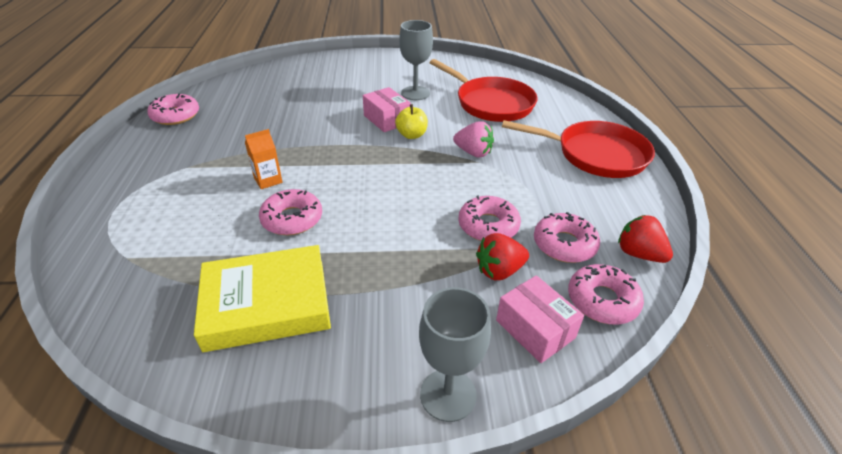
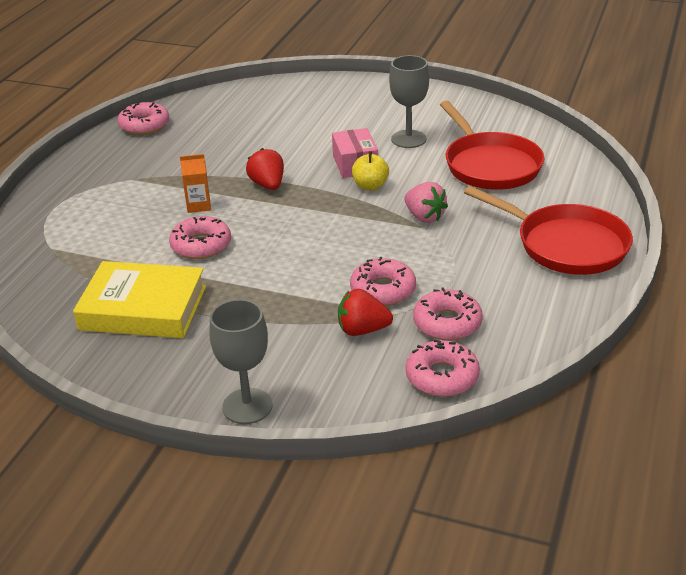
camera: 25 degrees right, 5 degrees down
pink box [496,275,584,363] -> none
red strawberry [618,215,673,263] -> red strawberry moved to [246,148,284,190]

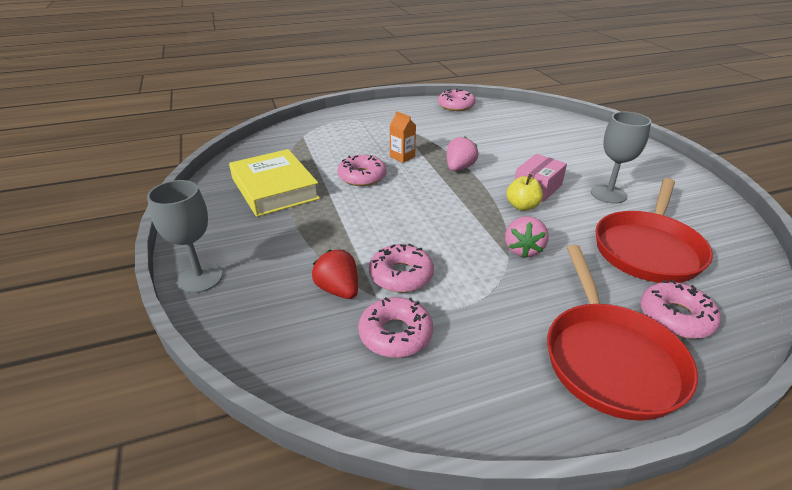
camera: 50 degrees right, 0 degrees up
red strawberry [246,148,284,190] -> pink strawberry [447,136,478,171]
pink donut [406,339,480,397] -> pink donut moved to [640,280,721,339]

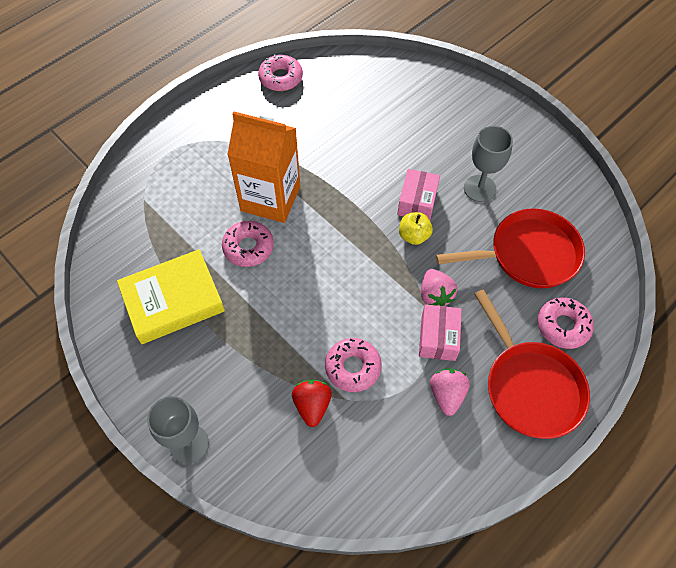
camera: 25 degrees left, 25 degrees up
yellow book [229,149,320,217] -> yellow book turned 60 degrees counterclockwise [117,249,225,344]
red strawberry [312,250,358,299] -> red strawberry turned 60 degrees clockwise [292,379,332,427]
pink donut [358,297,433,358] -> none
orange carton [390,111,416,163] -> orange carton [227,111,300,223], size x2.40
pink strawberry [447,136,478,171] -> pink strawberry moved to [430,368,470,416]
red pan [595,178,713,283] -> red pan turned 105 degrees counterclockwise [436,208,585,288]
none -> pink box [419,304,462,361]

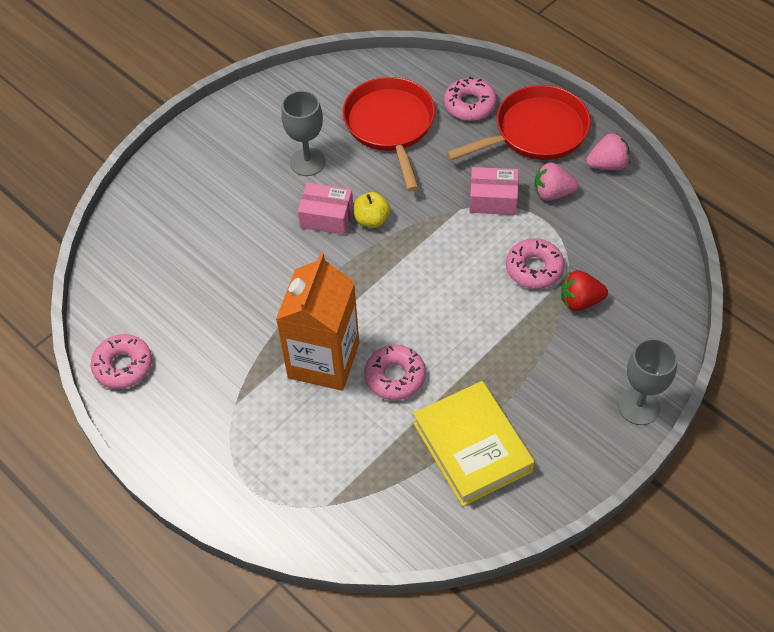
camera: 90 degrees left, 5 degrees down
pink strawberry [421,269,457,306] -> pink strawberry moved to [586,133,630,170]

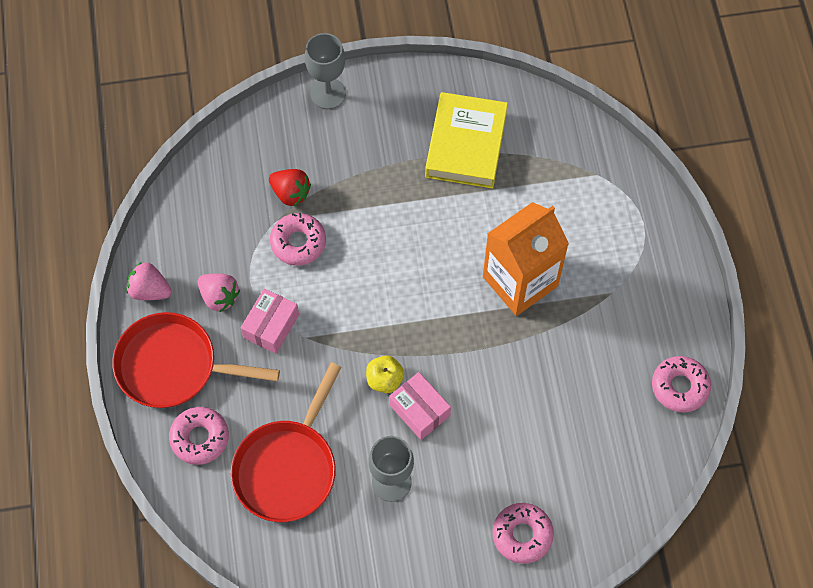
camera: 145 degrees left, 10 degrees up
pink donut [364,345,426,400] -> pink donut moved to [493,503,554,564]
pink box [469,167,519,215] -> pink box turned 75 degrees clockwise [241,288,299,354]

